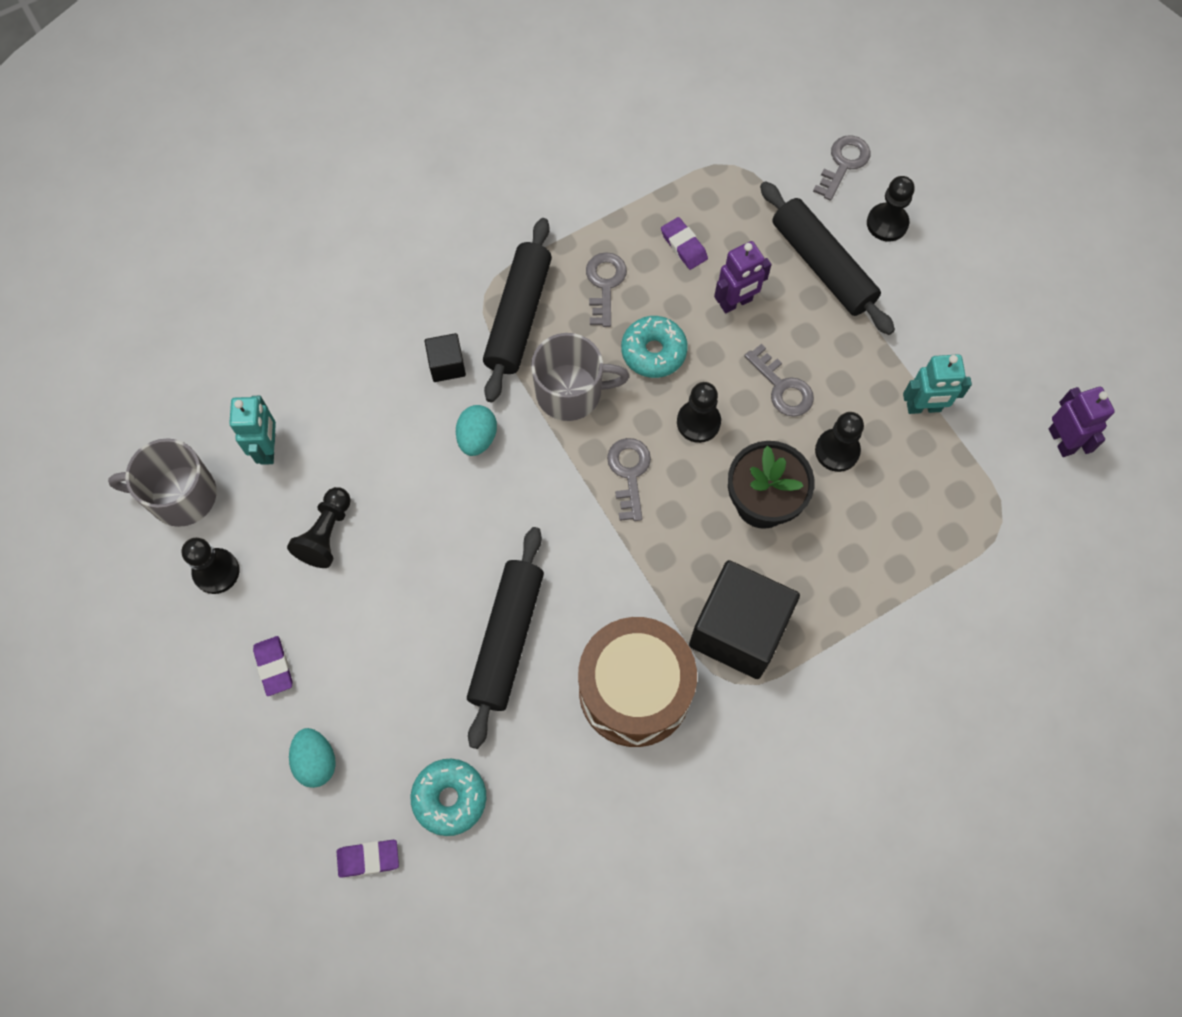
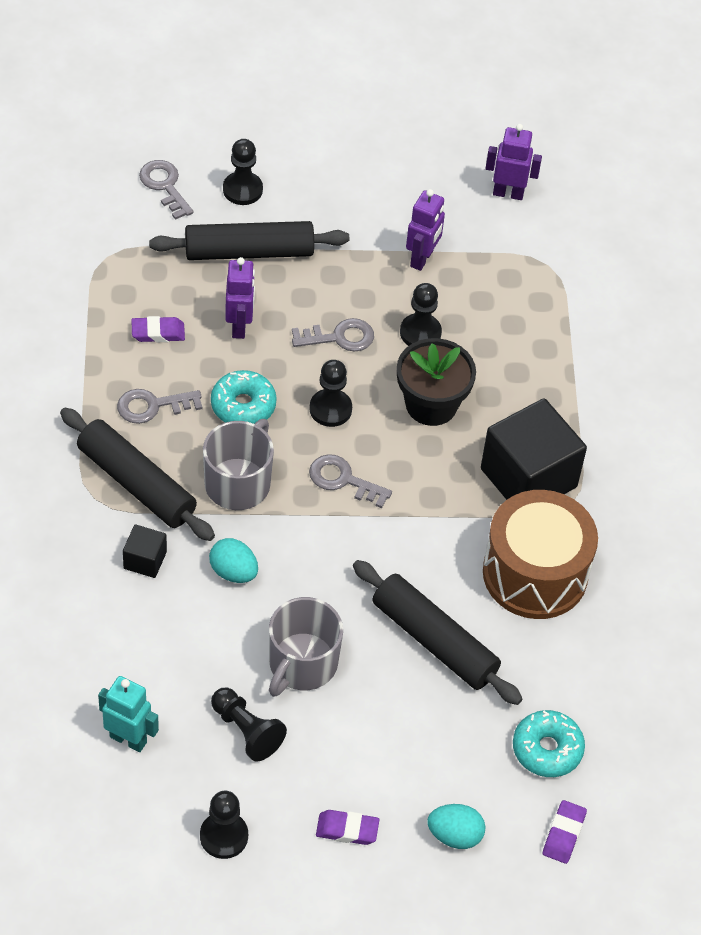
camera: 65 degrees left, 15 degrees down
grey mug [108,438,217,527] -> grey mug moved to [269,597,343,697]
grey key [586,252,627,327] -> grey key turned 45 degrees counterclockwise [117,389,202,424]
turquoise robot [903,354,972,414] -> purple robot [406,189,445,271]

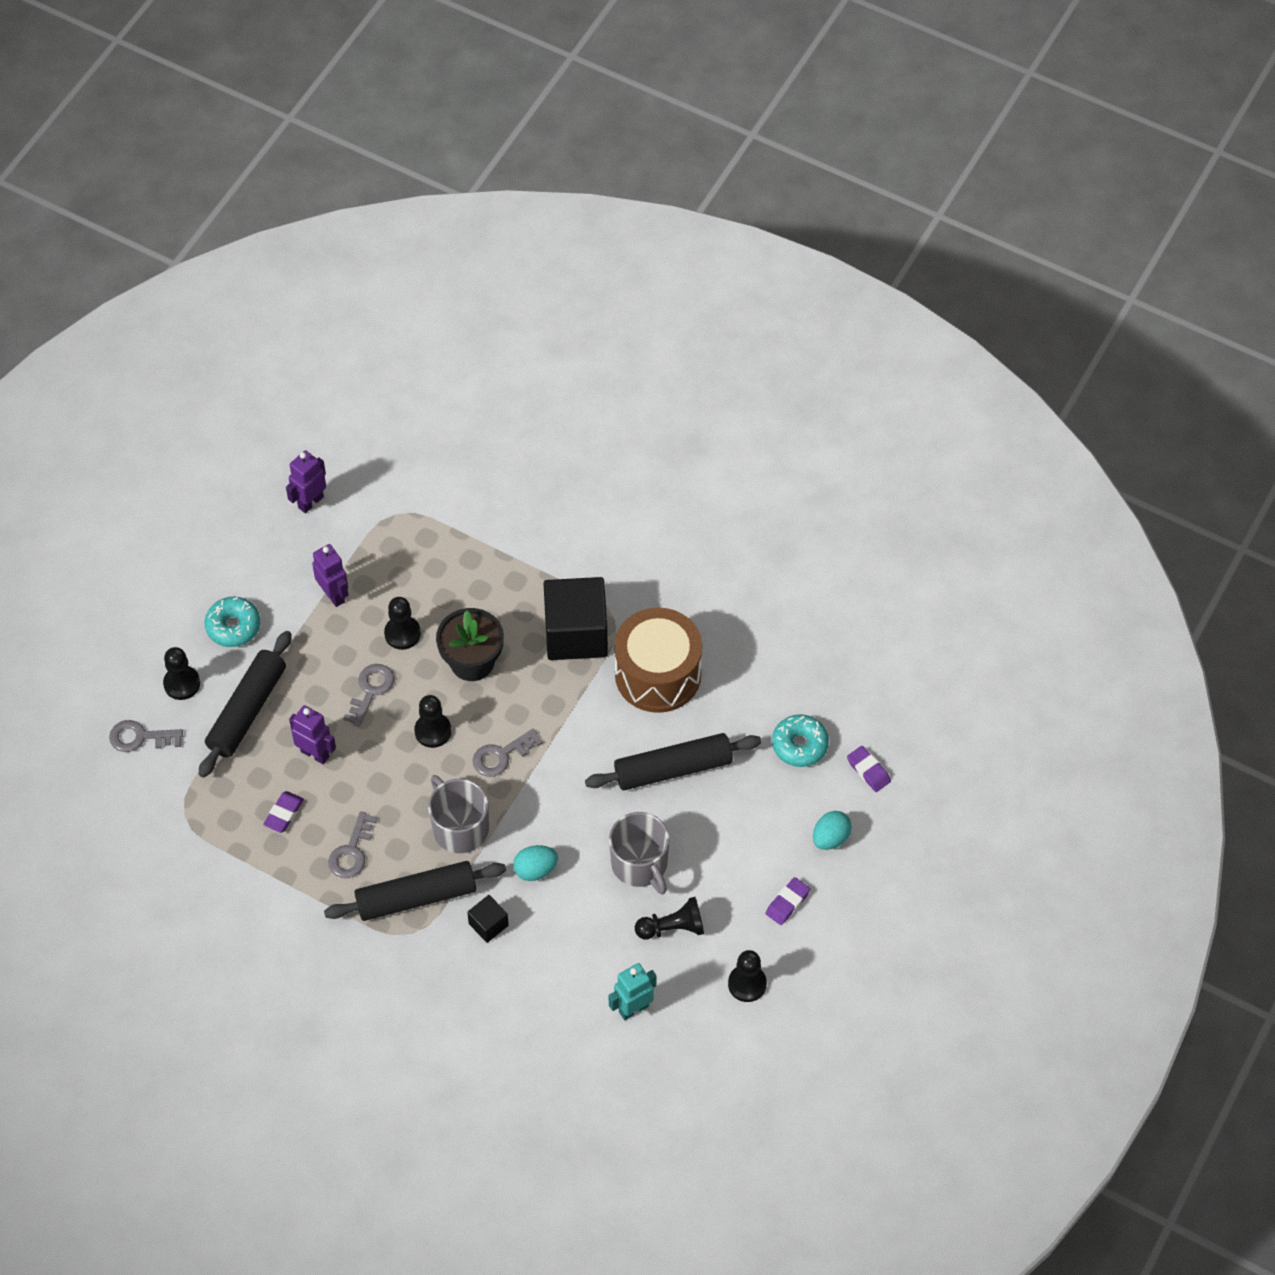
camera: 55 degrees left, 5 degrees up
turquoise donut [211,370,277,424] -> turquoise donut moved to [205,597,260,647]

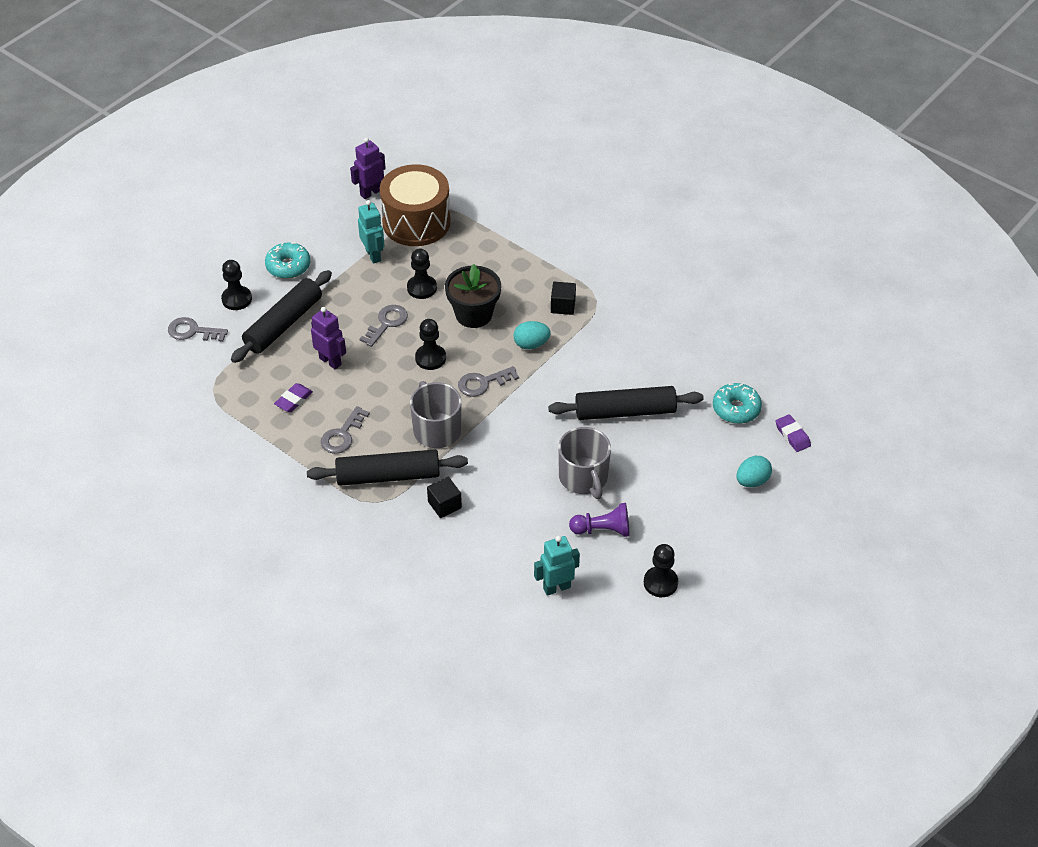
camera: 10 degrees right, 10 degrees down
purple robot [312,544,348,607] -> turquoise robot [358,200,385,263]
turquoise egg [513,845,558,881] -> turquoise egg moved to [514,321,551,349]
black cube [543,577,608,660] -> black cube [551,282,576,315], size x0.46
brown drum [615,608,702,713] -> brown drum moved to [380,164,451,246]
black pawn [635,897,704,939] -> purple pawn [569,503,630,537]
purple eraser [765,877,810,925] -> none

